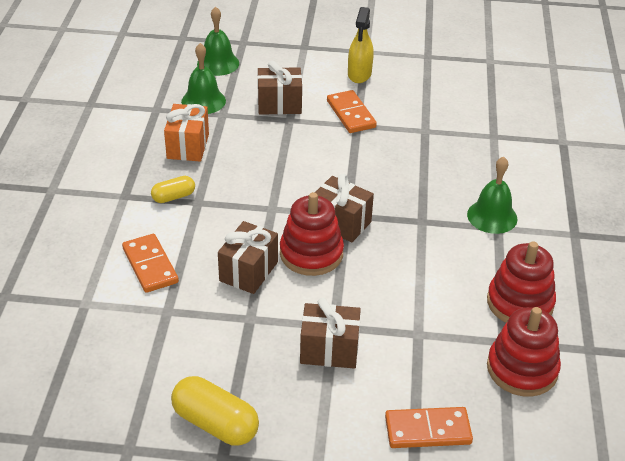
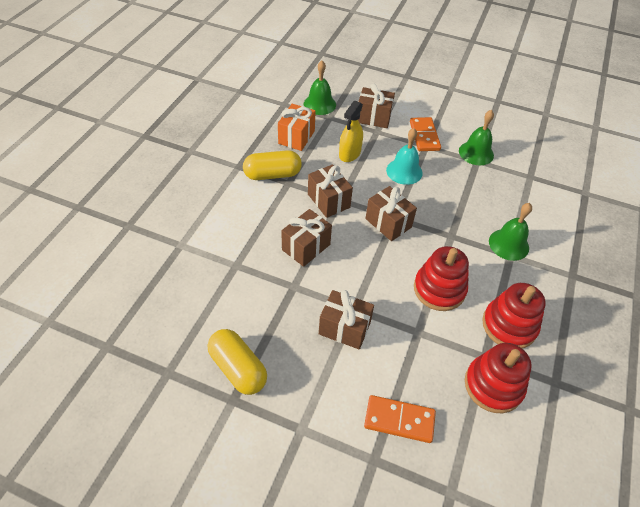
camera: 15 degrees right, 10 degrees up
orange domino [122,234,179,293] -> none
yellow capsule [151,176,195,203] -> yellow capsule [243,150,302,180], size x1.71
green bell [197,7,239,76] -> green bell moved to [459,110,494,165]
red stacking toy [280,192,344,276] -> red stacking toy moved to [414,246,469,311]
yellow spray bottle [348,7,374,83] -> yellow spray bottle moved to [339,101,363,162]
none -> brown gift [308,165,353,218]
none -> turquoise bell [386,128,423,185]

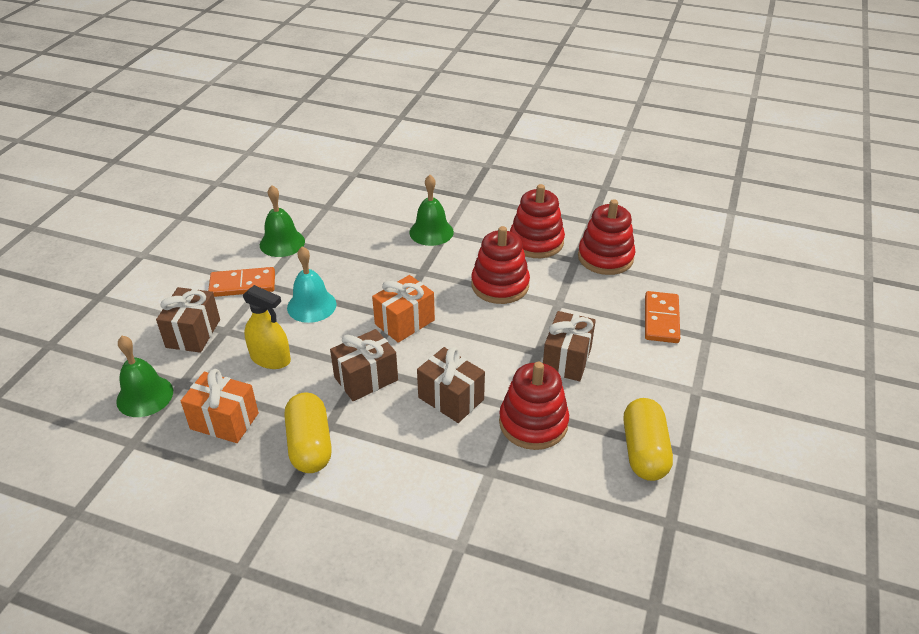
camera: 90 degrees left, 10 degrees down
yellow capsule [208,329,267,395] -> yellow capsule turned 45 degrees counterclockwise [624,398,673,481]
brown gift [365,186,417,241] -> orange gift [372,275,435,343]
none -> red stacking toy [499,362,569,450]

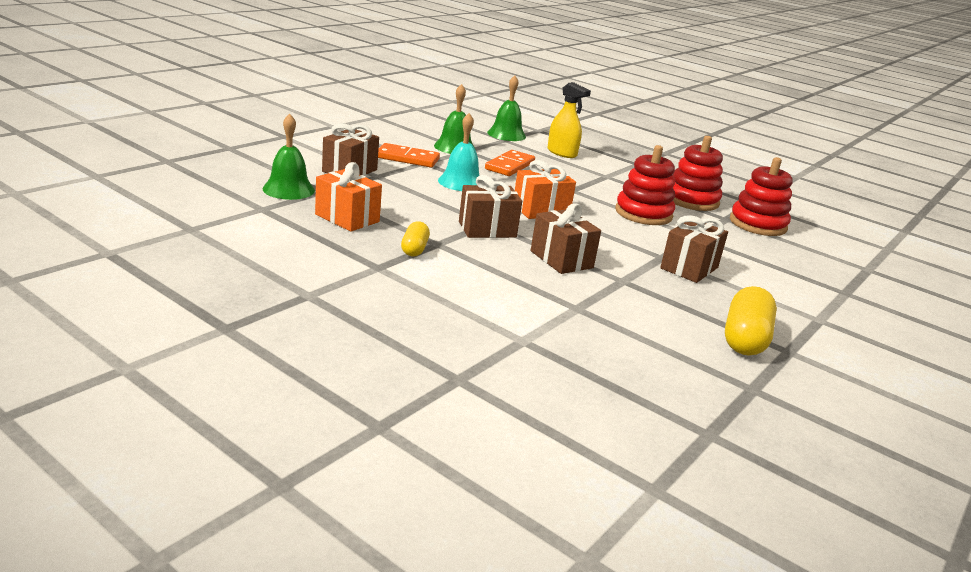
camera: 15 degrees right, 15 degrees down
yellow spray bottle [243,285,291,369] -> yellow spray bottle moved to [548,82,591,158]
yellow capsule [285,392,332,473] -> yellow capsule [401,221,430,256], size x0.58
green bell [409,175,454,246] -> green bell moved to [487,75,526,141]
red stacking toy [499,362,569,450] -> none
orange domino [645,291,680,343] -> orange domino moved to [485,150,535,176]

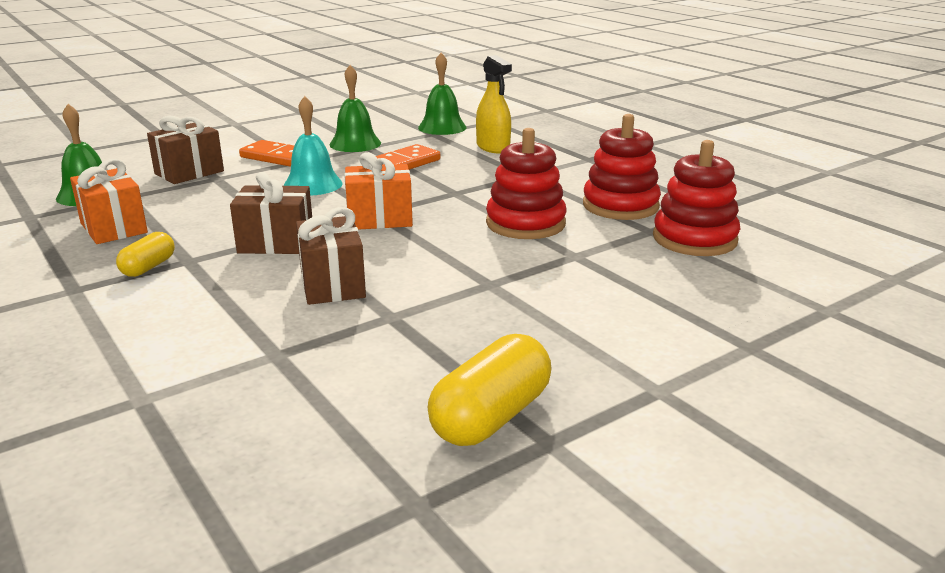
camera: 20 degrees right, 0 degrees up
brown gift [660,215,728,283] -> none

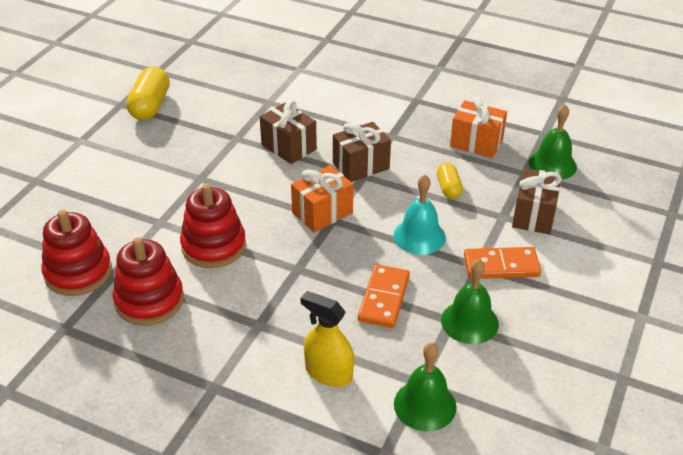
camera: 150 degrees right, 15 degrees up
yellow capsule [116,232,175,277] -> yellow capsule moved to [437,163,463,199]

